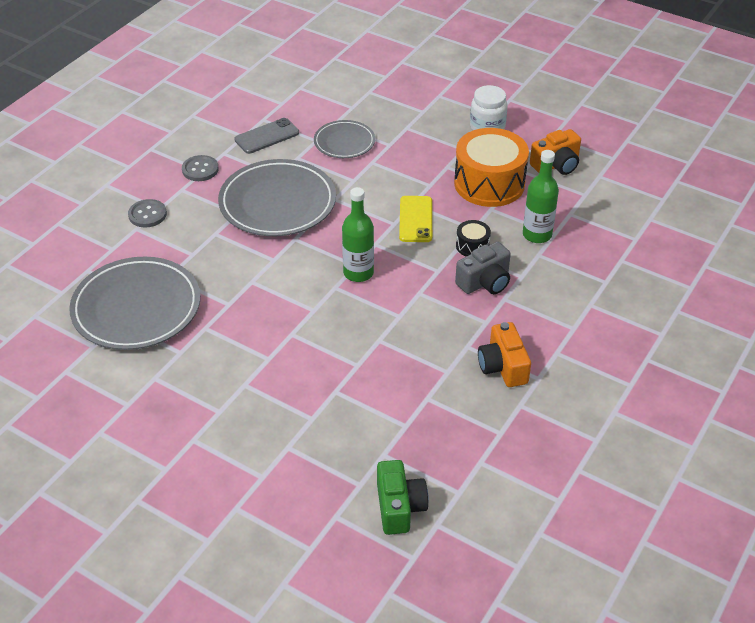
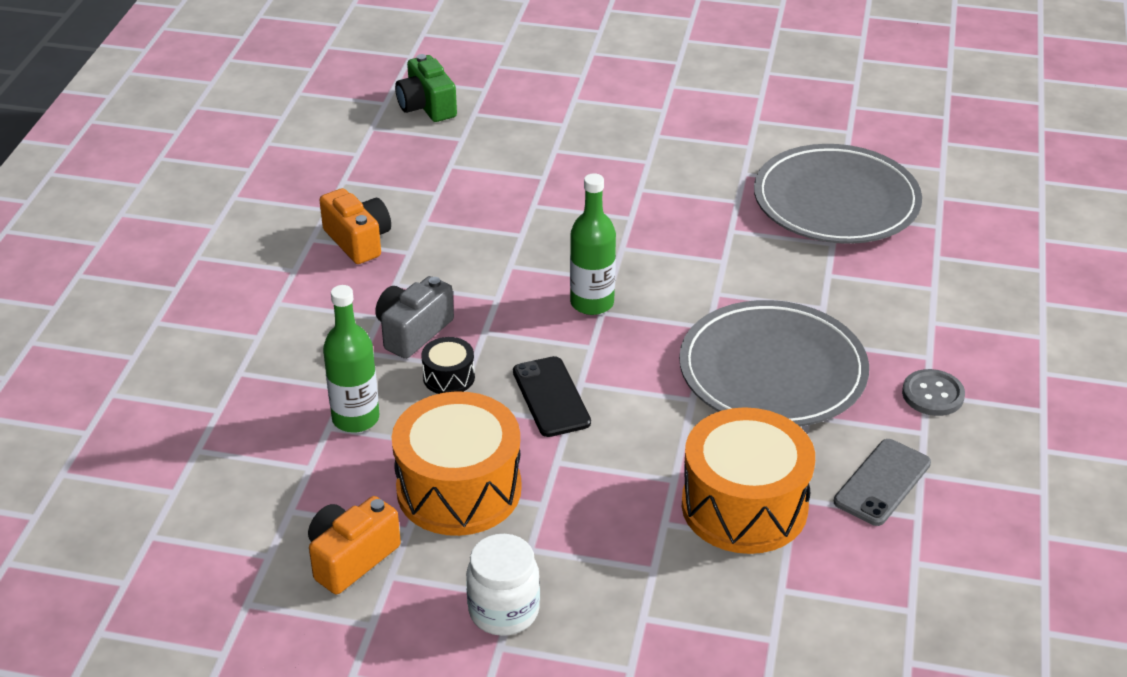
camera: 160 degrees right, 5 degrees down
grey button [128,199,167,228] -> none
grey plate [314,120,375,158] -> orange drum [682,407,815,554]
yellow phone [399,196,432,242] -> black phone [513,356,591,437]

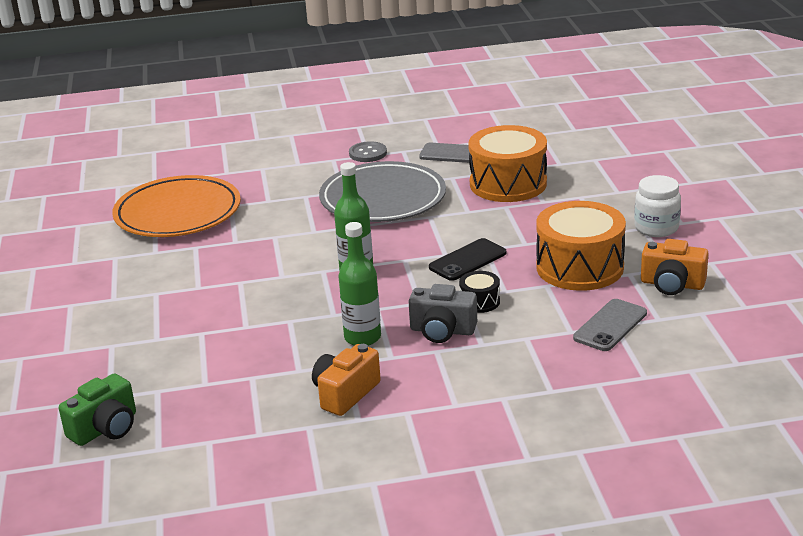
camera: 110 degrees left, 10 degrees down
green bottle [323,285,379,432] -> green bottle moved to [339,222,381,346]
grey plate [754,144,922,244] -> orange plate [112,175,241,237]
none -> grey phone [573,299,647,351]

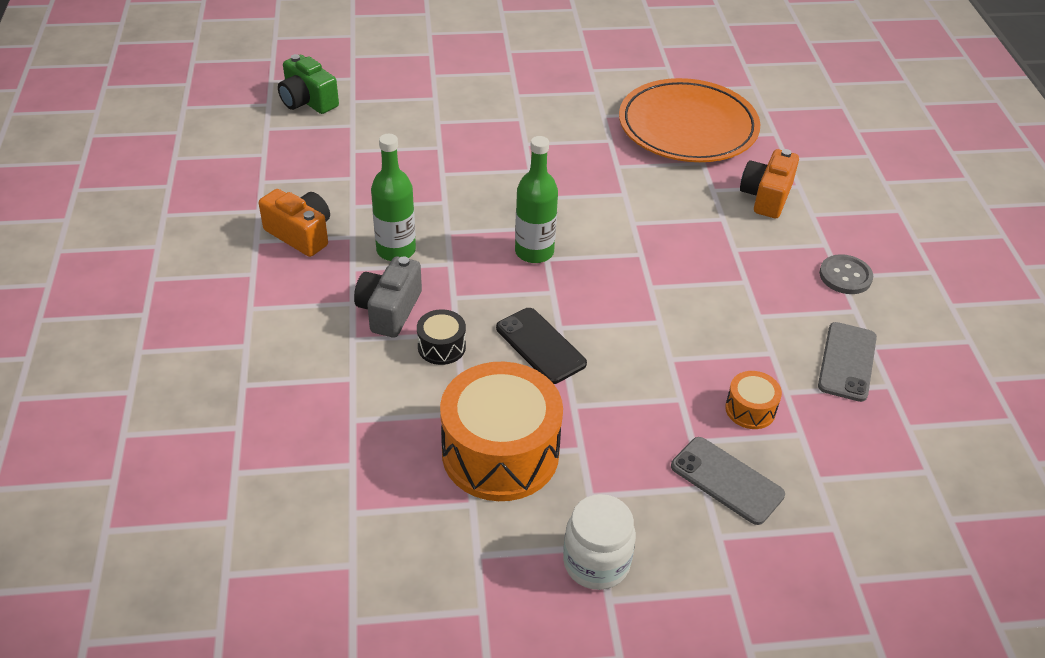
camera: 90 degrees right, 15 degrees up
grey plate [319,161,446,222] -> none
orange drum [468,125,547,202] -> orange drum [725,371,782,429], size x0.45
grey phone [573,299,647,351] -> grey phone moved to [671,437,785,525]
orange camera [641,239,709,295] -> orange camera moved to [740,149,799,218]

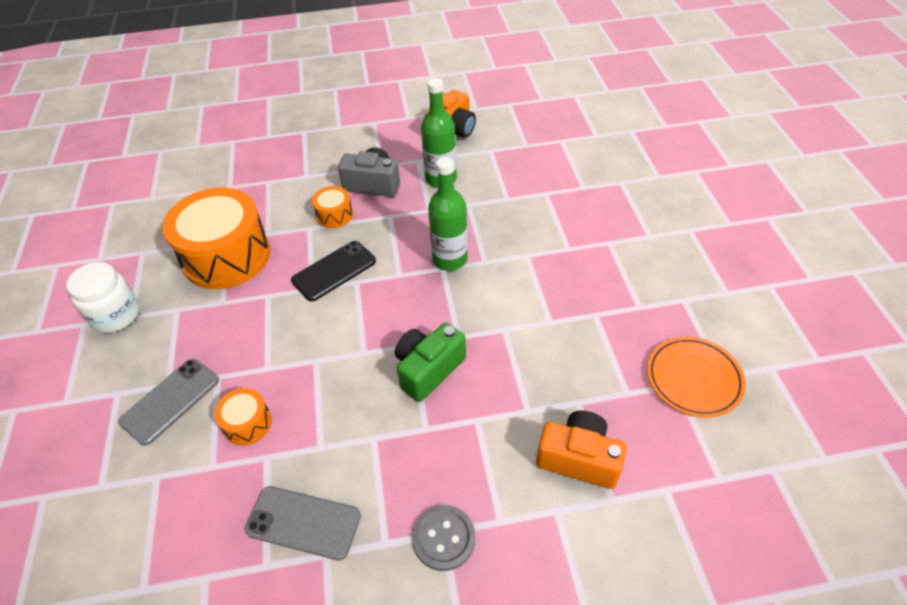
camera: 90 degrees right, 5 degrees up
green camera [278,54,339,114] -> green camera moved to [395,323,466,402]
black drum [417,309,466,365] -> orange drum [312,186,353,228]
orange plate [619,78,760,162] -> orange plate [647,336,746,418], size x0.56

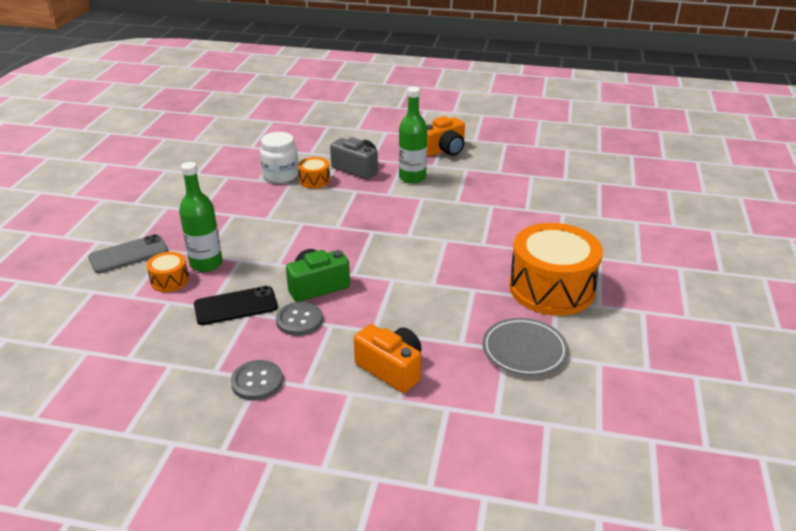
camera: 20 degrees right, 15 degrees down
white jar [66,262,140,333] -> white jar moved to [260,132,299,183]
orange drum [162,188,270,289] -> orange drum moved to [509,223,603,316]
grey phone [245,486,361,560] -> none
black phone [291,241,376,302] -> black phone moved to [194,286,278,325]
green bottle [428,157,468,271] -> green bottle moved to [179,162,222,272]
orange plate [647,336,746,418] -> grey plate [482,318,568,376]
none -> grey button [276,302,323,336]

